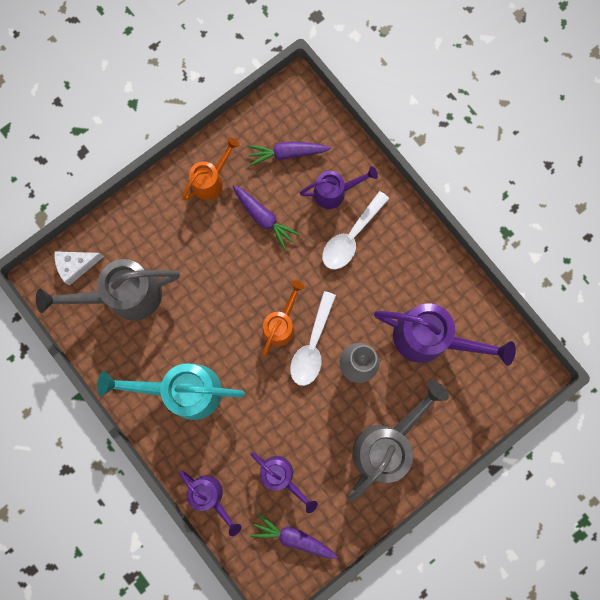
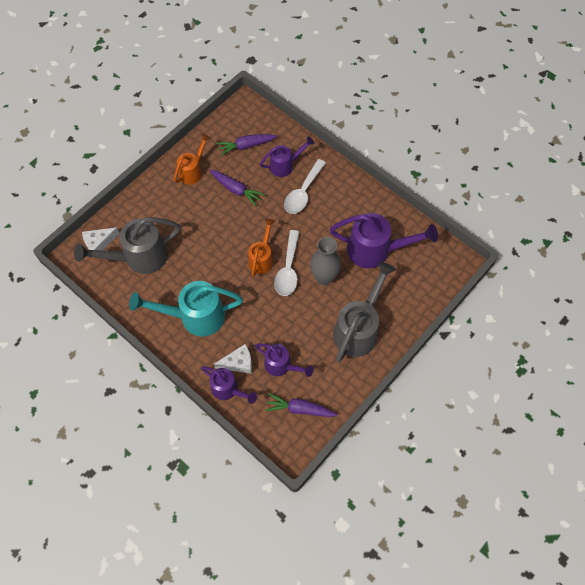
camera: 10 degrees left, 15 degrees down
none -> white cheese [214,344,252,374]

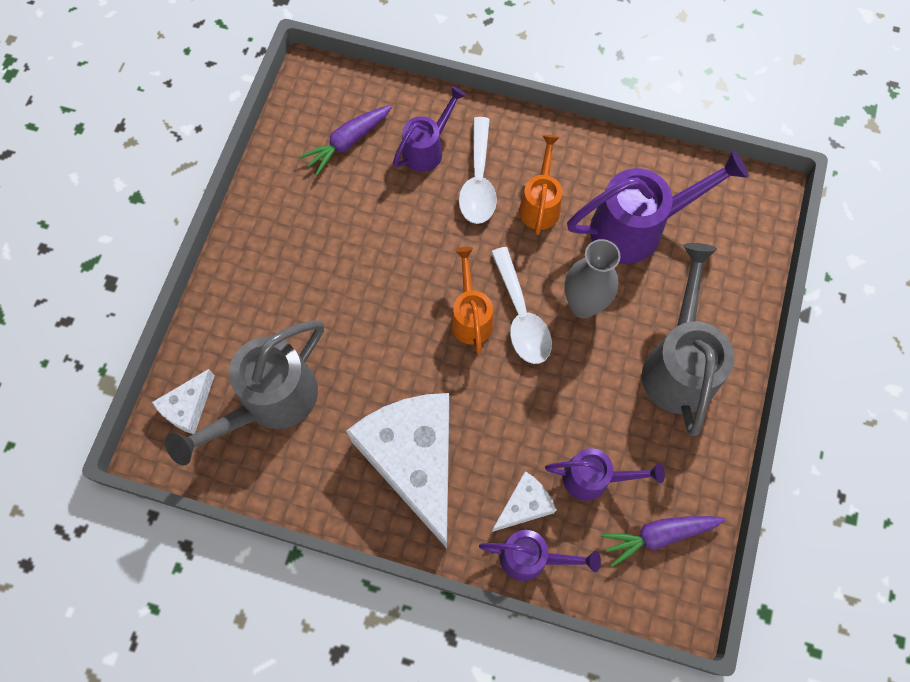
camera: 25 degrees left, 5 degrees up
turquoise watering can [129,281,243,336] -> white cheese [346,393,449,548]
orange watering can [174,134,210,185] -> orange watering can moved to [519,135,562,235]
purple carrot [210,170,265,206] -> none

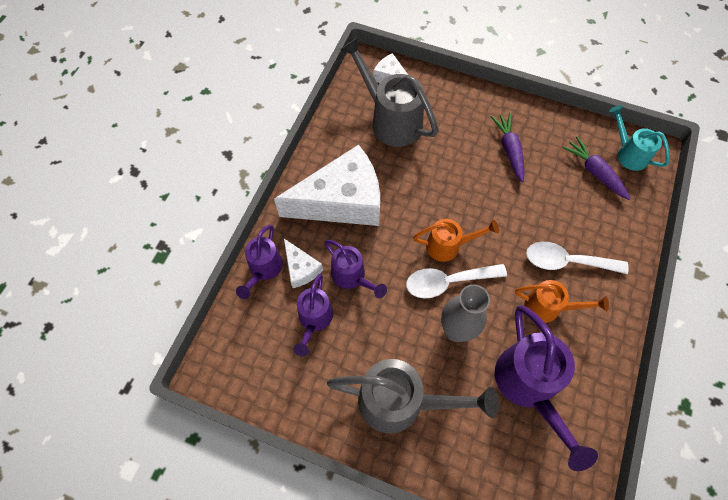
camera: 95 degrees right, 5 degrees down
purple watering can [393,86,466,172] -> purple watering can moved to [324,240,387,298]
purple carrot [601,516,725,567] -> purple carrot moved to [491,113,524,182]
none -> turquoise watering can [609,105,670,171]

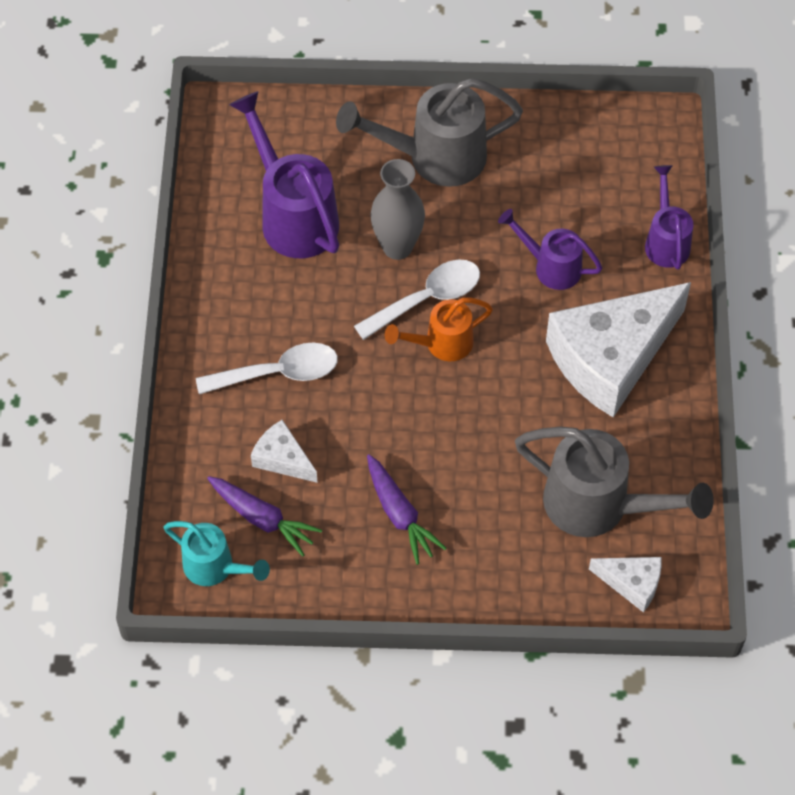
camera: 160 degrees right, 5 degrees down
white cheese [284,239,323,288] -> white cheese moved to [251,420,318,483]
purple watering can [293,274,333,357] -> none
orange watering can [515,280,609,323] -> none

